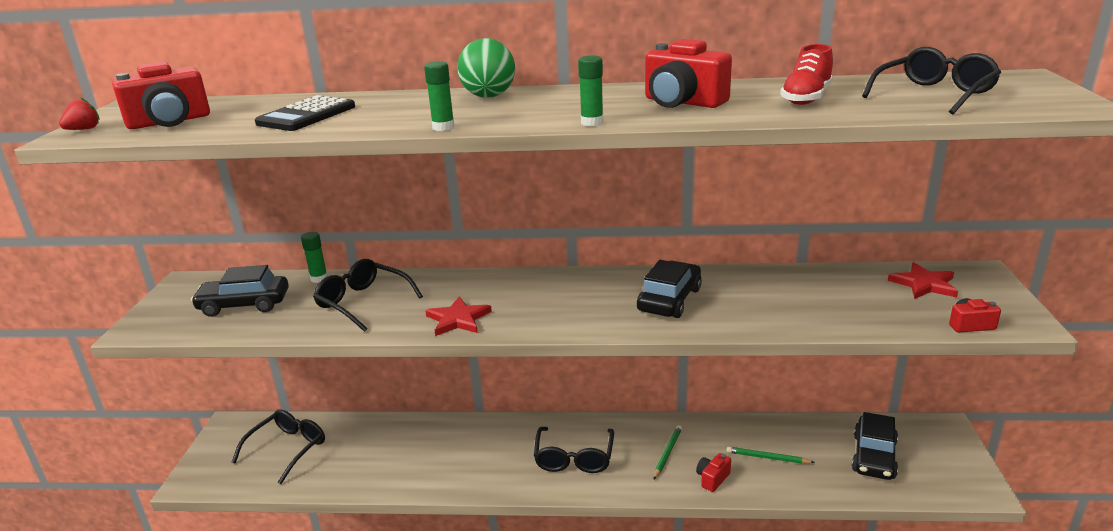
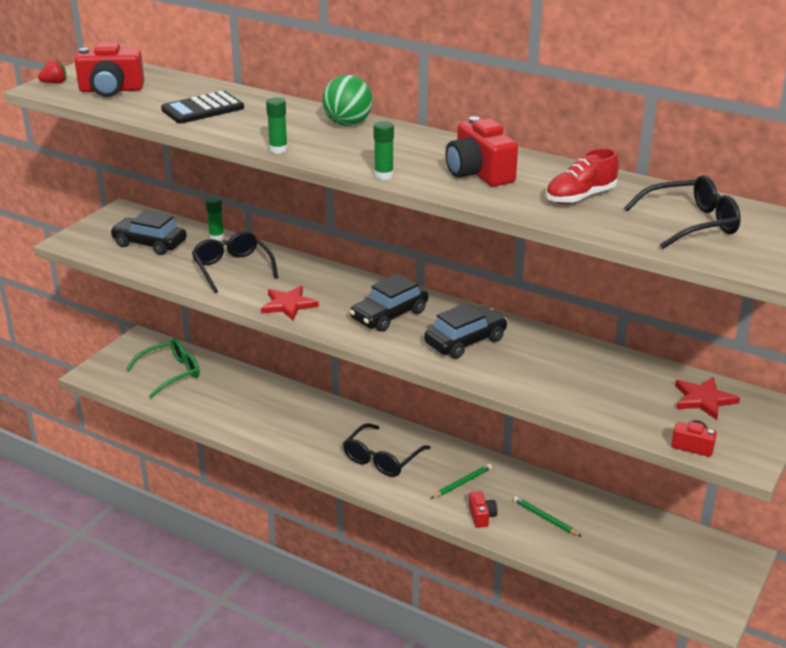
camera: 25 degrees right, 5 degrees up
black glasses [232,409,325,484] -> green glasses [126,338,200,399]
red camera [696,453,731,492] -> red camera turned 105 degrees clockwise [469,491,497,528]
black car [852,412,898,480] -> black car moved to [350,274,428,332]

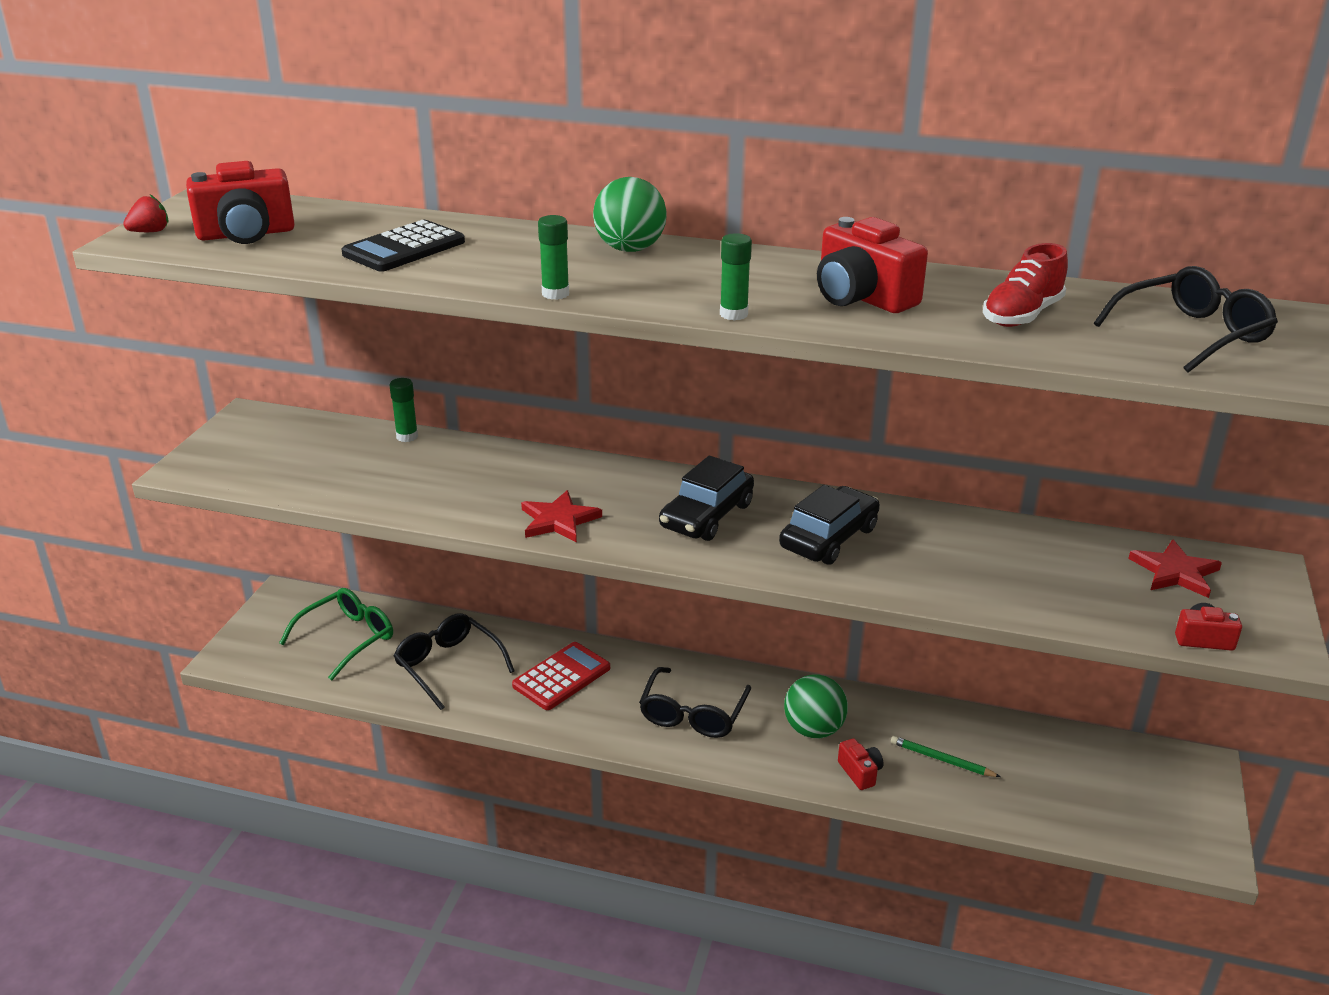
camera: 15 degrees left, 0 degrees up
black car [110,211,187,255] -> none
black glasses [192,231,278,293] -> black glasses moved to [394,613,515,710]
green pencil [430,464,492,499] -> green ball [784,674,848,738]
none -> red calculator [512,642,610,710]

